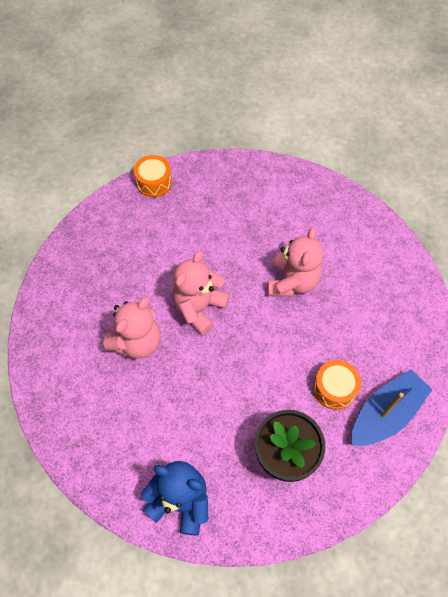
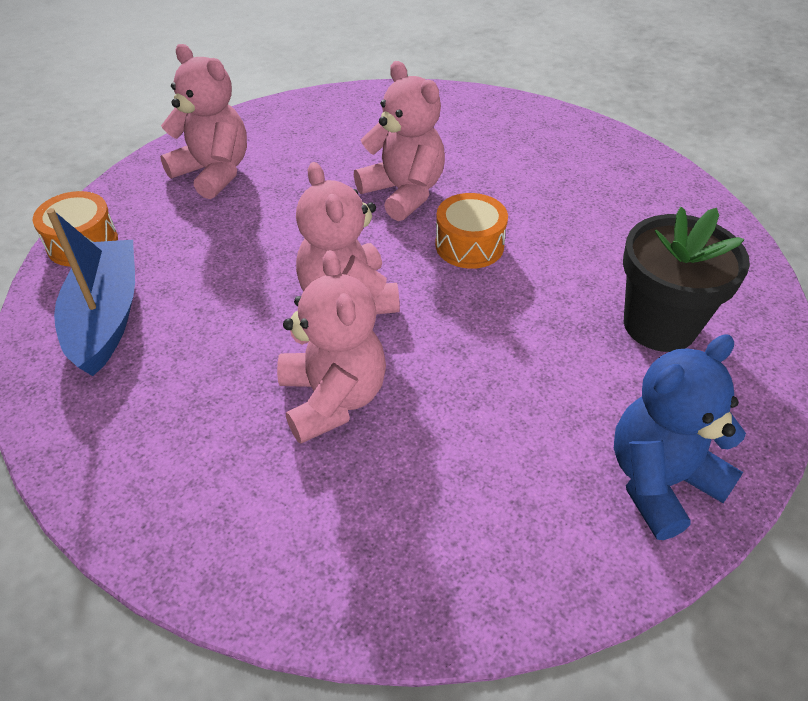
camera: 55 degrees left, 15 degrees down
orange drum [313,360,361,410] -> orange drum moved to [435,193,508,269]
blue boat [352,369,433,446] -> blue boat moved to [46,208,135,376]
none -> pink teddy bear [160,44,247,199]

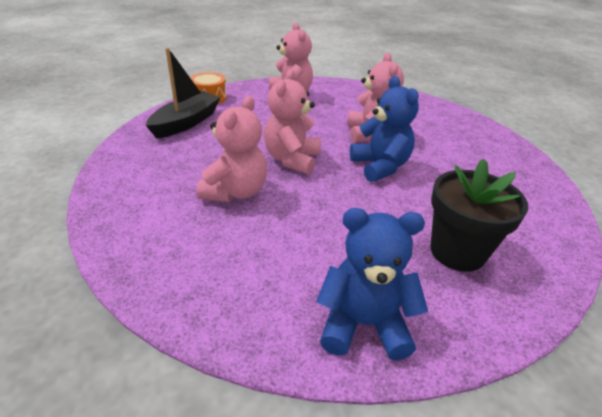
camera: 35 degrees right, 10 degrees down
blue boat [46,208,135,376] -> black boat [146,48,221,138]
orange drum [435,193,508,269] -> blue teddy bear [350,76,419,182]

